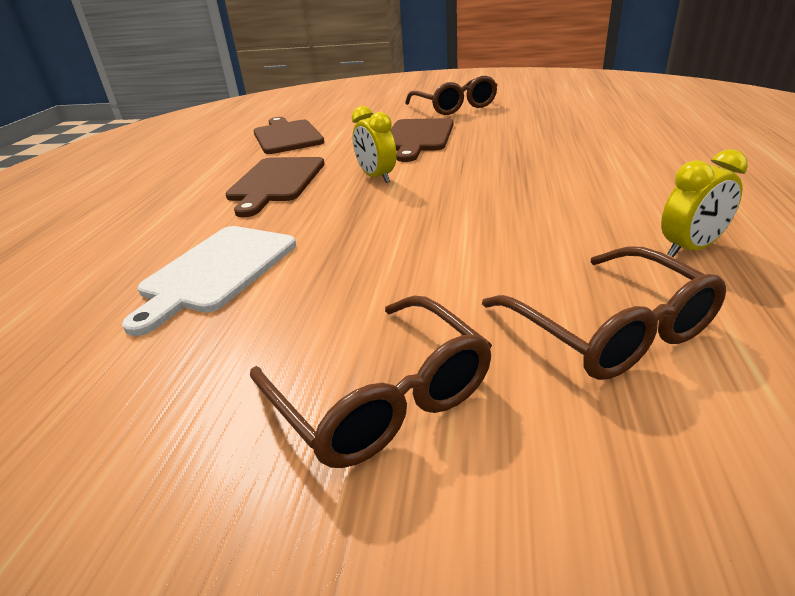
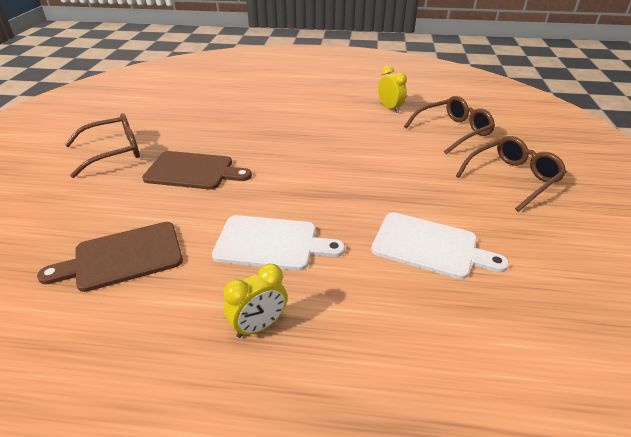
camera: 95 degrees left, 5 degrees up
brown cutting board [225,157,325,217] -> white cutting board [212,215,345,271]
yellow clock [352,106,397,183] -> yellow clock moved to [223,264,287,338]

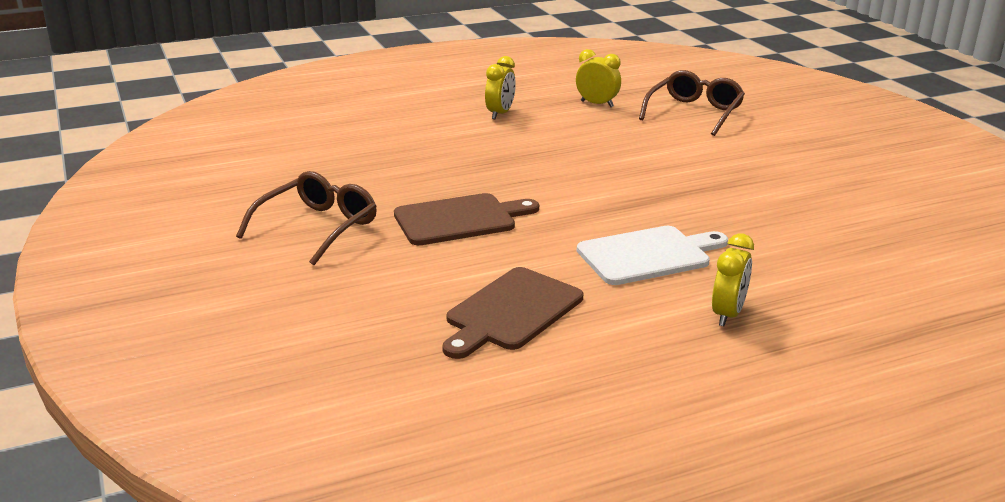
camera: 30 degrees left, 10 degrees down
white cutting board [371,212,509,279] -> none
brown glasses [456,136,567,212] -> none
none -> yellow clock [485,56,516,119]

